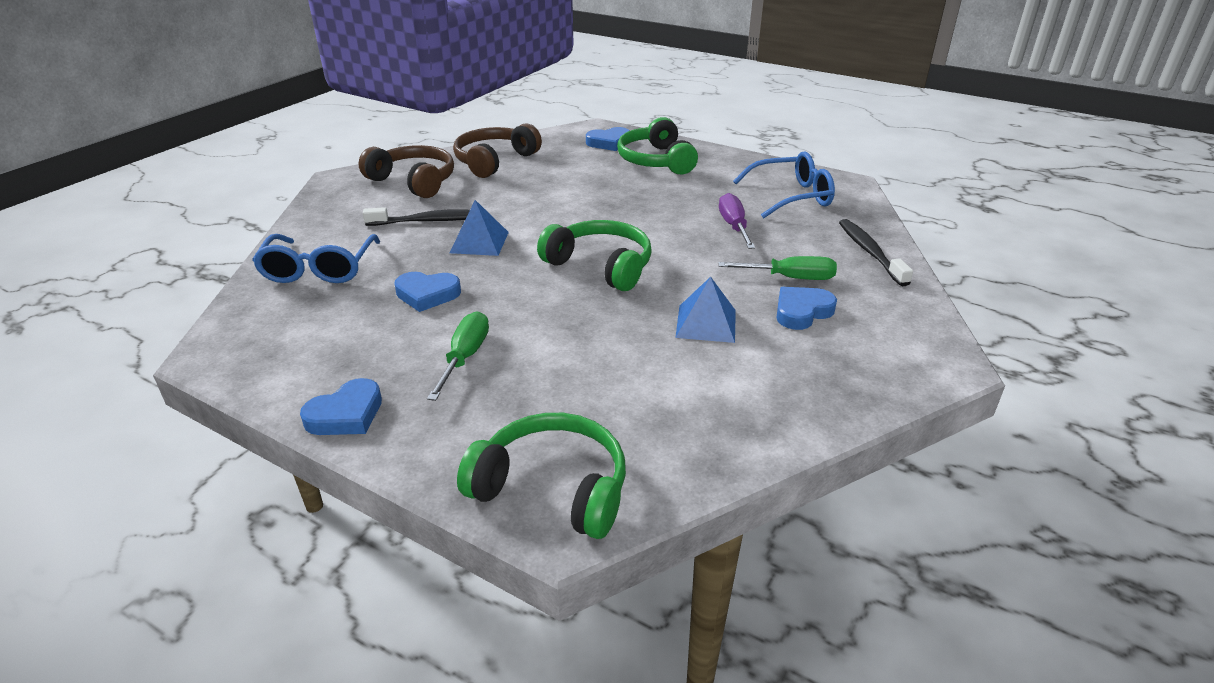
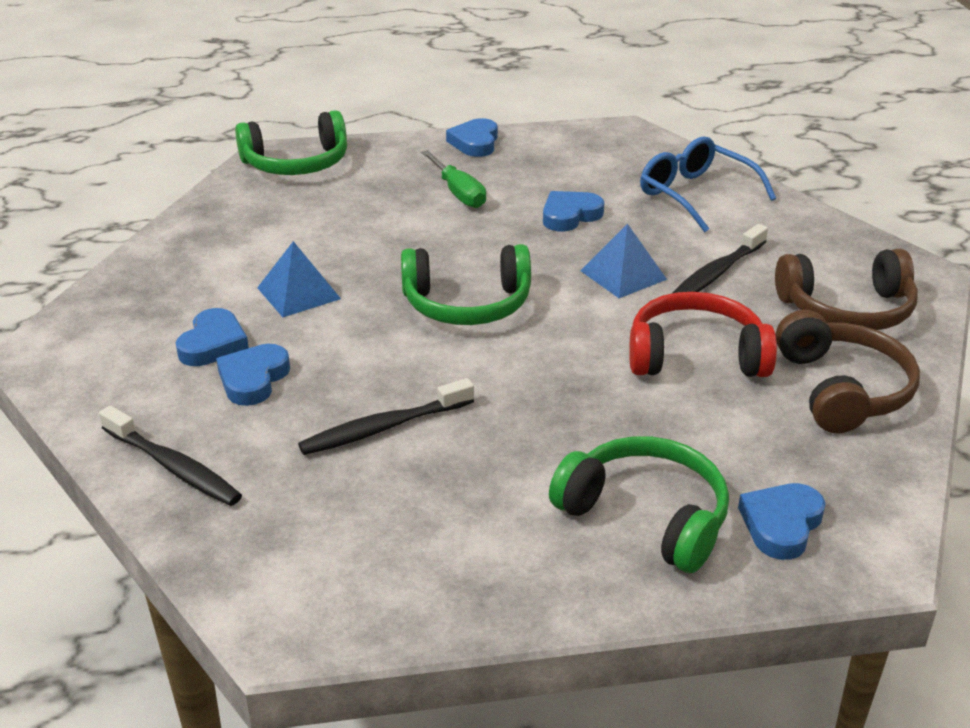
camera: 140 degrees right, 0 degrees up
green screwdriver [718,256,837,280] -> blue heart [216,344,290,406]
purple screwdriver [719,193,755,249] -> black toothbrush [298,378,474,455]
blue glasses [733,152,835,218] -> none
none -> red headphones [629,292,777,377]

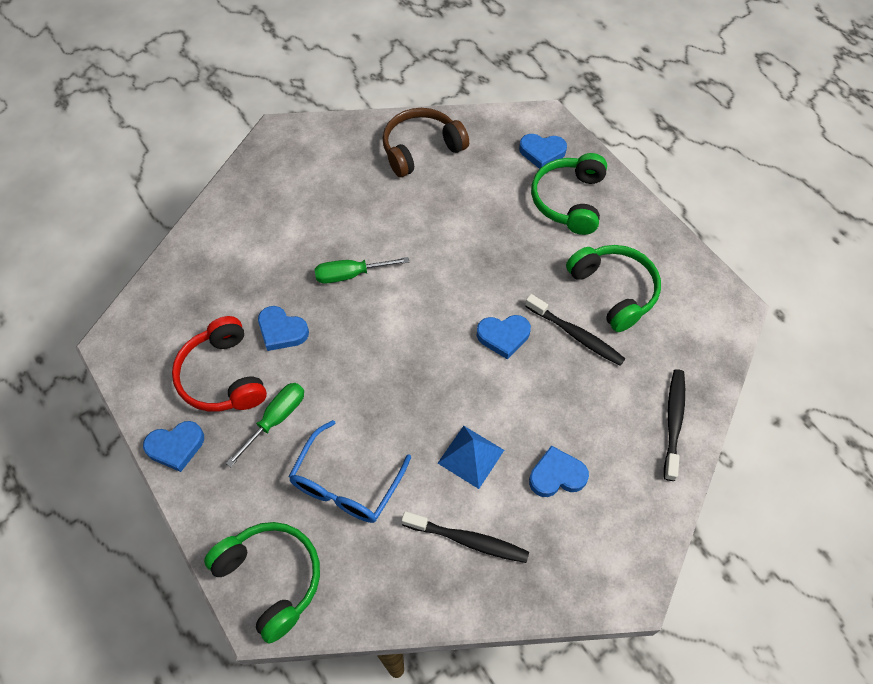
camera: 115 degrees left, 25 degrees up
blue heart [216,344,290,406] -> blue heart moved to [477,315,531,359]
green headphones [401,244,531,325] -> green headphones moved to [566,245,661,332]
blue pyramid [580,223,667,298] -> green screwdriver [315,257,409,284]
red headphones [629,292,777,377] -> red headphones moved to [172,316,267,412]
blue glasses [640,136,776,232] -> blue glasses moved to [289,420,411,523]
black toothbrush [671,224,768,294] -> black toothbrush moved to [402,511,529,563]
brown headphones [775,249,918,330] -> none

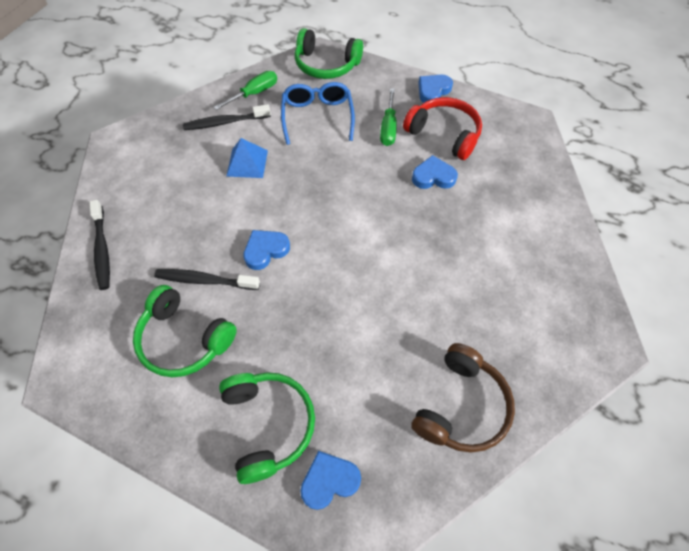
camera: 150 degrees right, 0 degrees up
green screwdriver [315,257,409,284] -> green screwdriver moved to [214,71,277,110]
blue heart [529,446,589,497] -> none

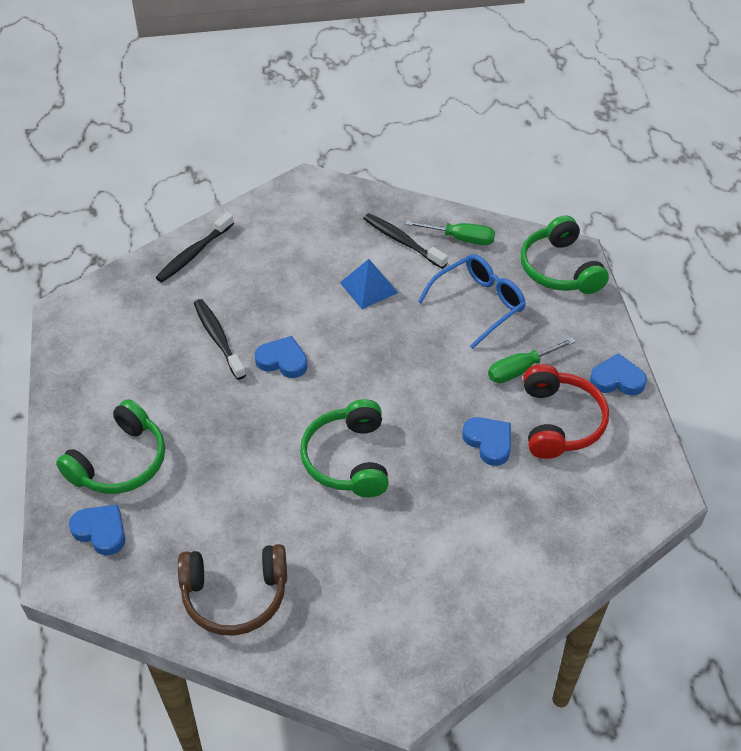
camera: 55 degrees right, 10 degrees down
green headphones [133,285,237,378] -> green headphones moved to [300,399,389,497]

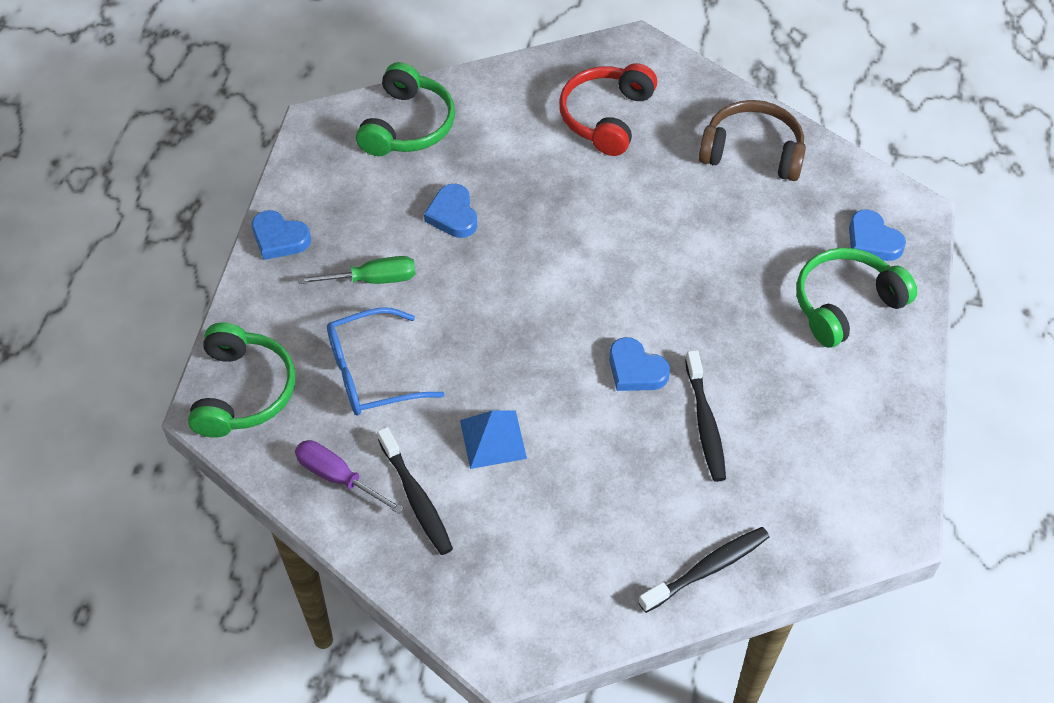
camera: 160 degrees left, 5 degrees up
green headphones [300,399,389,497] -> green headphones moved to [356,62,455,156]
green screwdriver [405,220,495,245] -> purple screwdriver [295,440,404,514]
red headphones [523,364,609,459] -> red headphones moved to [559,63,657,156]

